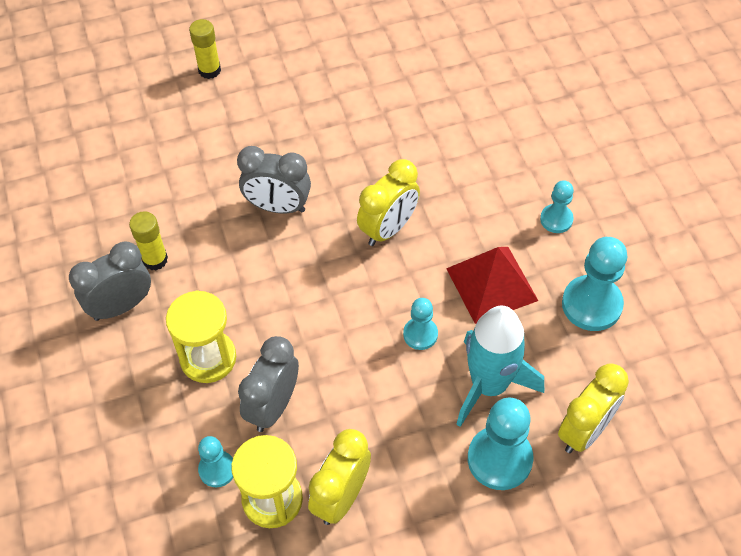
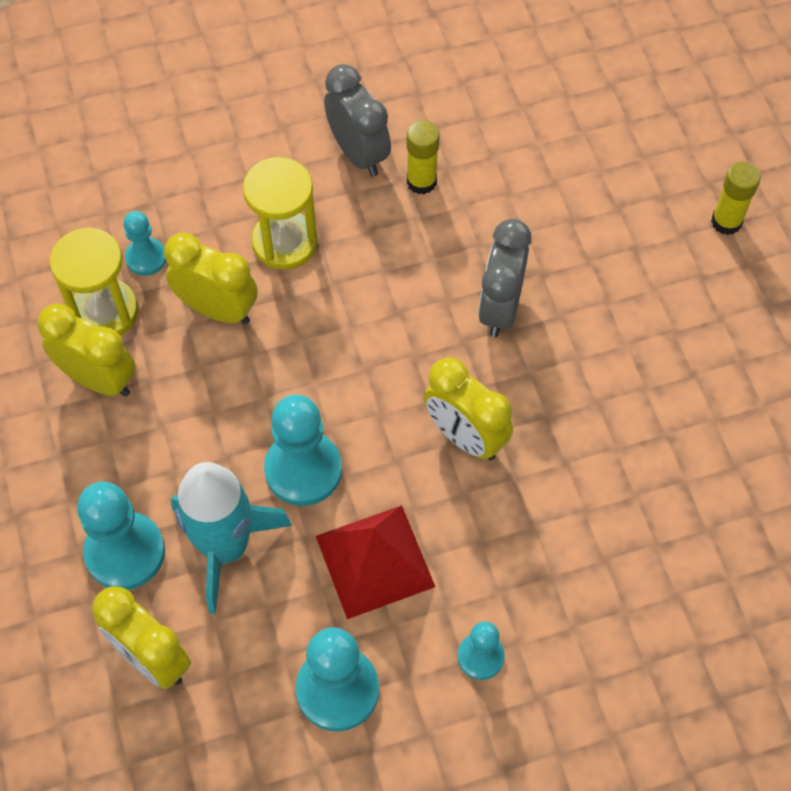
camera: 90 degrees right, 5 degrees up
grey clock [238,336,299,432] -> yellow clock [164,233,258,325]
turquoise pawn [403,298,438,350] -> turquoise pawn [264,395,342,506], size x1.75

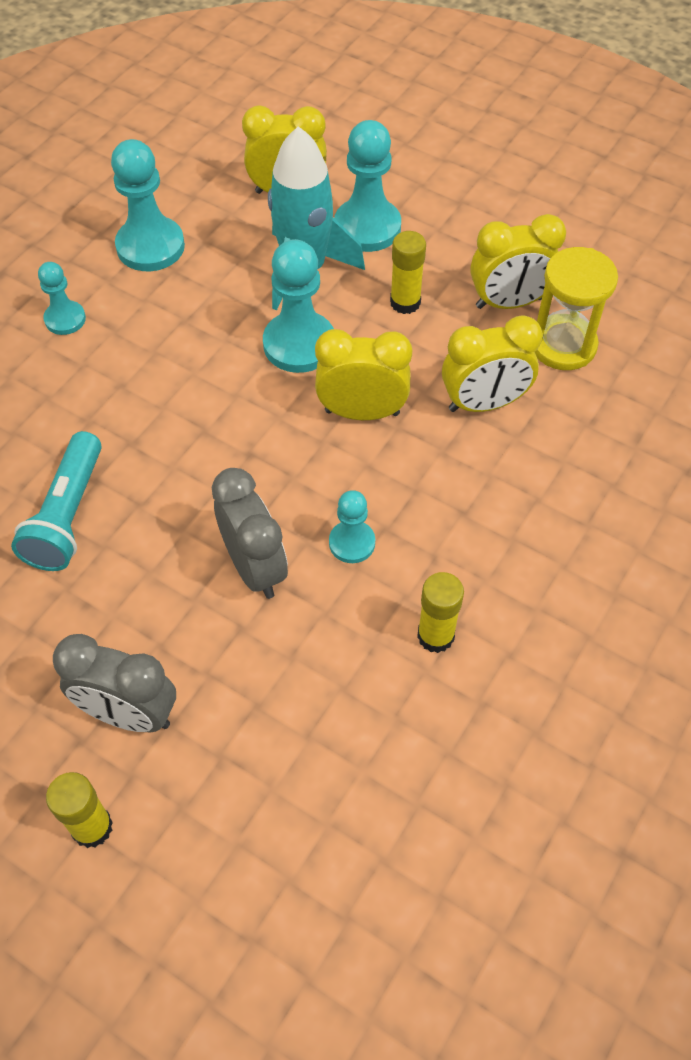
camera: 140 degrees right, 5 degrees down
turquoise pawn [123,211,166,276] -> turquoise pawn moved to [329,490,375,563]
yellow hourglass [243,157,318,270] -> none
red pyramid [316,505,435,619] -> none
grey clock [324,64,391,177] -> grey clock moved to [53,634,176,732]
yellow clock [424,357,513,461] -> yellow clock moved to [315,329,412,420]
none -> turquoise flashlight [11,431,102,571]
none -> yellow glue stick [390,231,426,314]

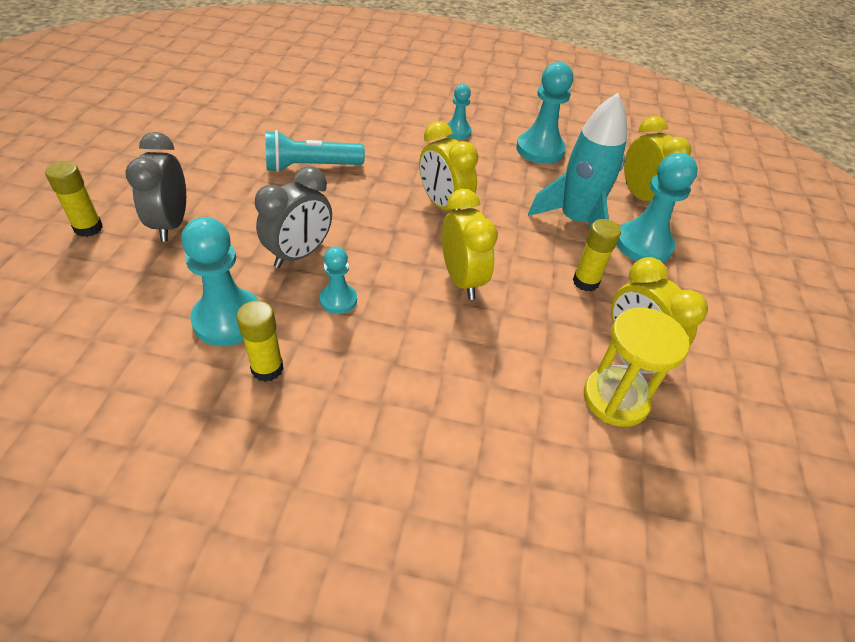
camera: 65 degrees right, 10 degrees down
turquoise pawn [263,239,334,373] -> turquoise pawn moved to [181,217,259,346]
yellow clock [442,315,543,412] -> yellow clock moved to [419,121,478,211]

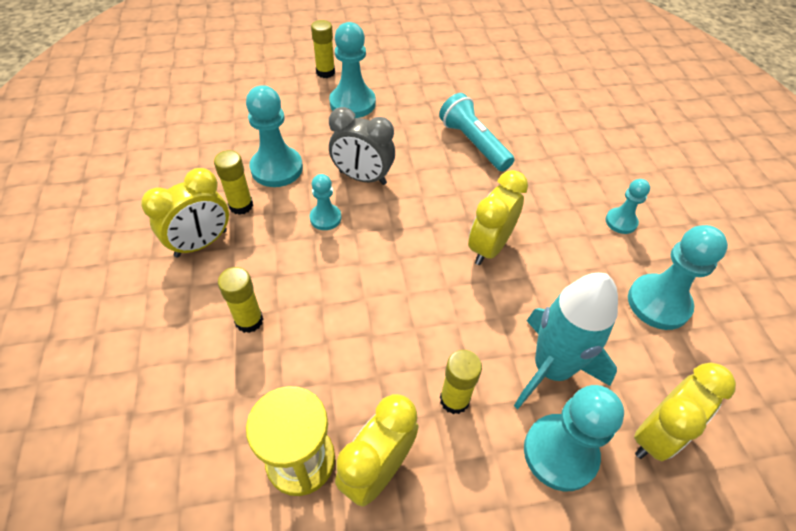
camera: 70 degrees right, 5 degrees up
grey clock [125,132,186,241] -> turquoise pawn [329,22,376,118]
yellow clock [442,189,498,300] -> yellow clock moved to [141,168,229,257]
none -> yellow glue stick [218,267,263,333]

